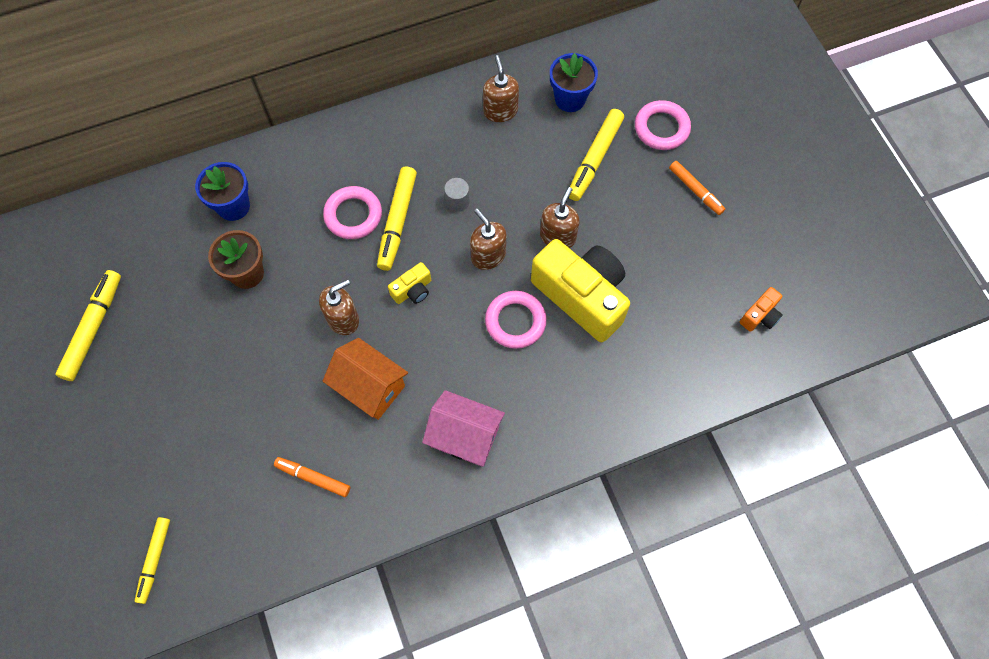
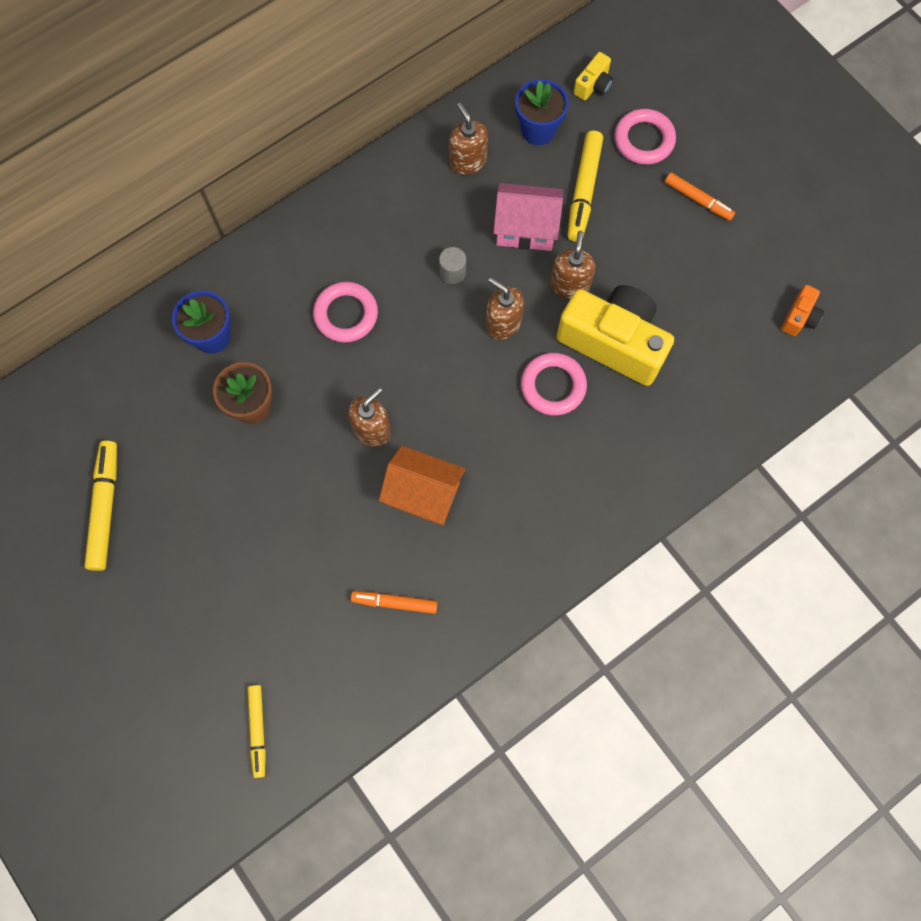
camera: 15 degrees left, 5 degrees up
yellow marker [377,166,417,271] -> none
yellow camera [388,262,431,304] -> yellow camera moved to [574,52,613,100]
pink house [422,390,505,467] -> pink house moved to [493,183,563,251]

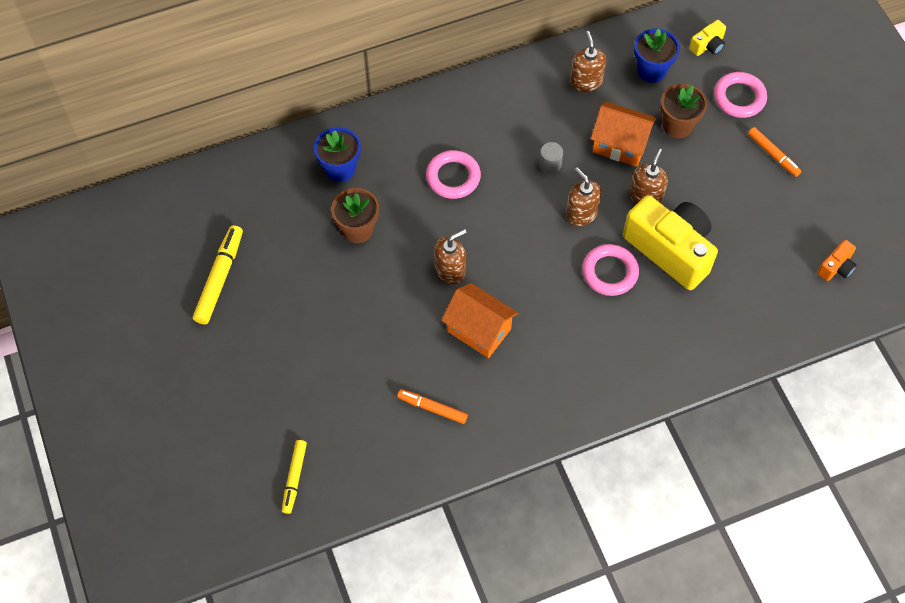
camera: 15 degrees right, 10 degrees down
pink house [493,183,563,251] -> orange house [591,102,657,167]
yellow marker [568,130,603,242] -> brown flower pot [661,84,707,138]

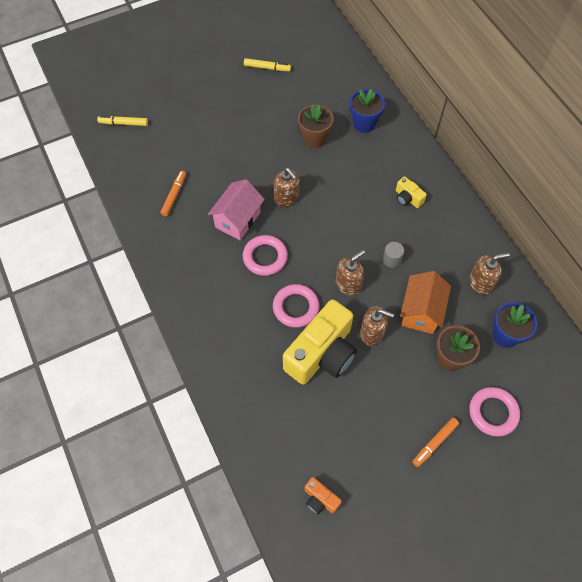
camera: 85 degrees right, 0 degrees up
yellow marker [193,225,243,324] -> yellow marker [244,58,291,72], size x0.65
pink ring [426,150,481,199] -> pink ring moved to [243,235,288,276]
orange house [441,283,518,358] -> pink house [208,179,265,240]
yellow camera [689,20,726,56] -> yellow camera moved to [396,176,427,208]

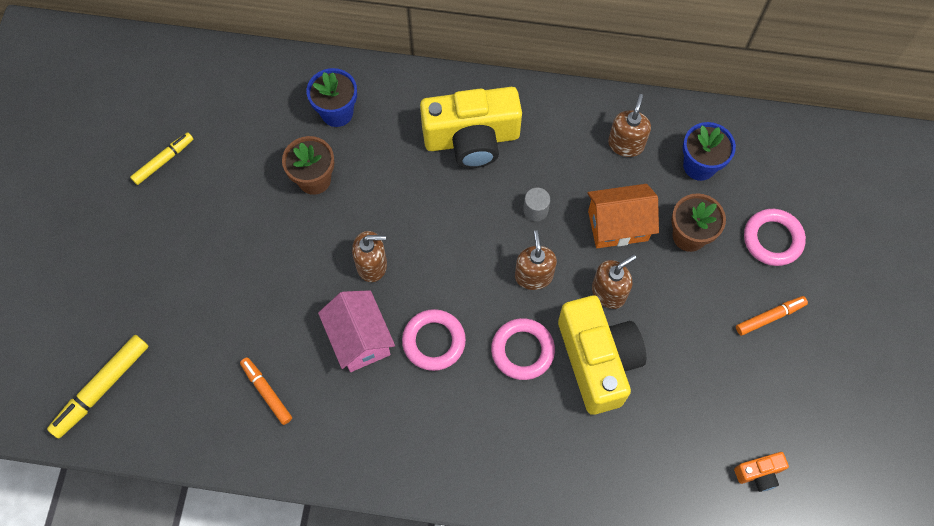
camera: 55 degrees left, 5 degrees up
yellow marker [97,116,148,126] -> yellow marker [47,335,149,438], size x1.55
yellow camera [396,176,427,208] -> yellow camera [420,87,522,168], size x2.31
orange house [400,271,451,334] -> orange house turned 60 degrees counterclockwise [587,184,659,248]
orange marker [412,418,459,467] -> orange marker turned 105 degrees counterclockwise [736,296,808,336]

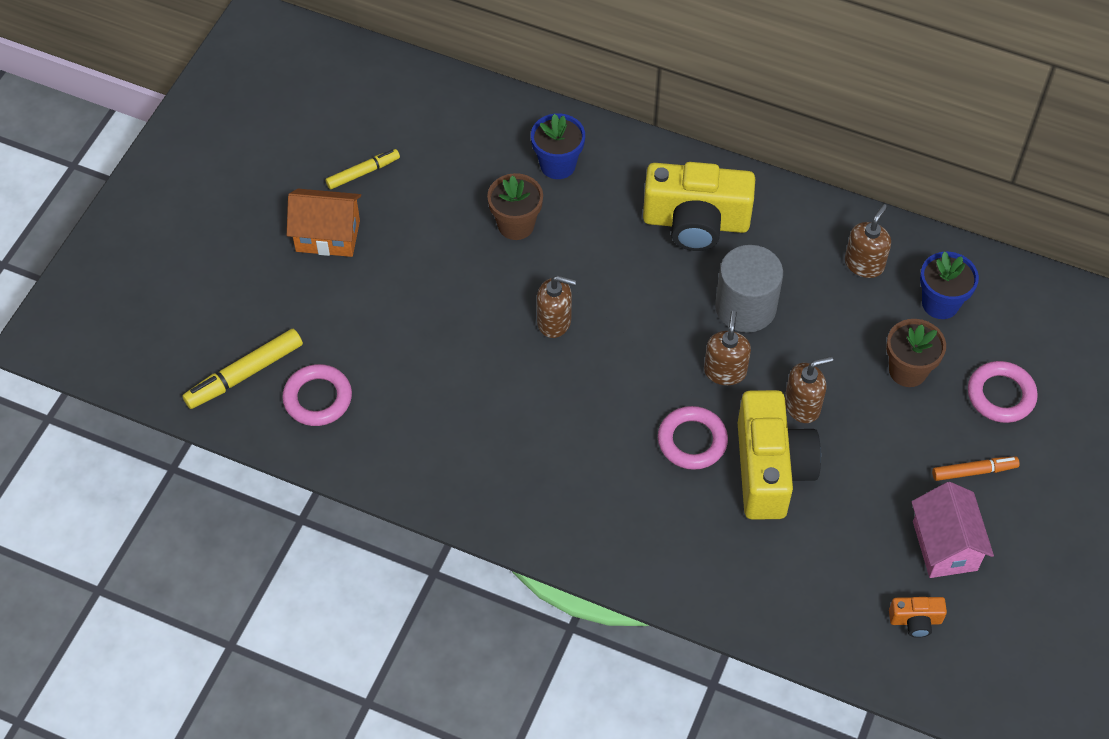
camera: 15 degrees right, 10 degrees down
orange marker [240,357,292,425] -> none
pink house [318,290,395,372] -> pink house moved to [912,482,994,578]
pink ring [402,309,466,371] -> pink ring moved to [282,364,352,426]
grey cylinder [523,188,550,221] -> grey cylinder [715,245,783,333], size x2.20
orange house [587,184,659,248] -> orange house moved to [287,189,361,257]

